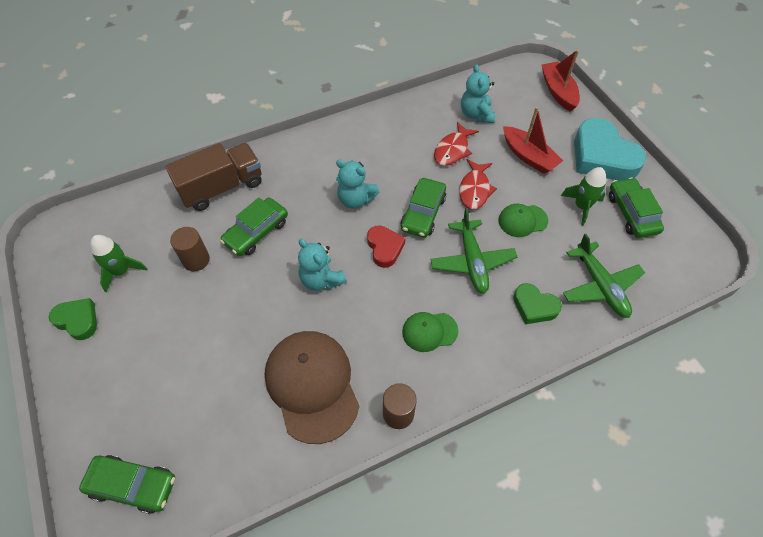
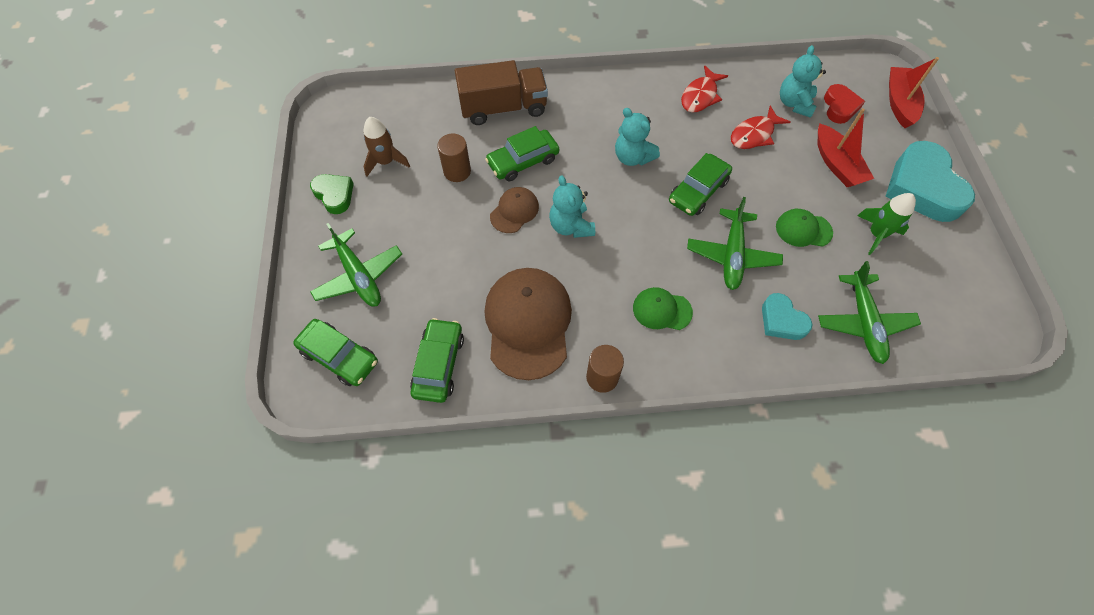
camera: 20 degrees right, 5 degrees up
green rocket [90,235,148,292] -> brown rocket [363,117,410,177]
red heart [367,226,406,268] -> red heart moved to [824,84,865,124]
red fish [459,159,497,209] -> red fish moved to [681,65,728,113]
green heart [513,283,562,324] -> turquoise heart [762,293,812,340]
green car [609,178,664,238] -> green car moved to [410,318,464,403]
none -> green plane [310,223,402,307]
none -> brown cap [490,187,539,233]

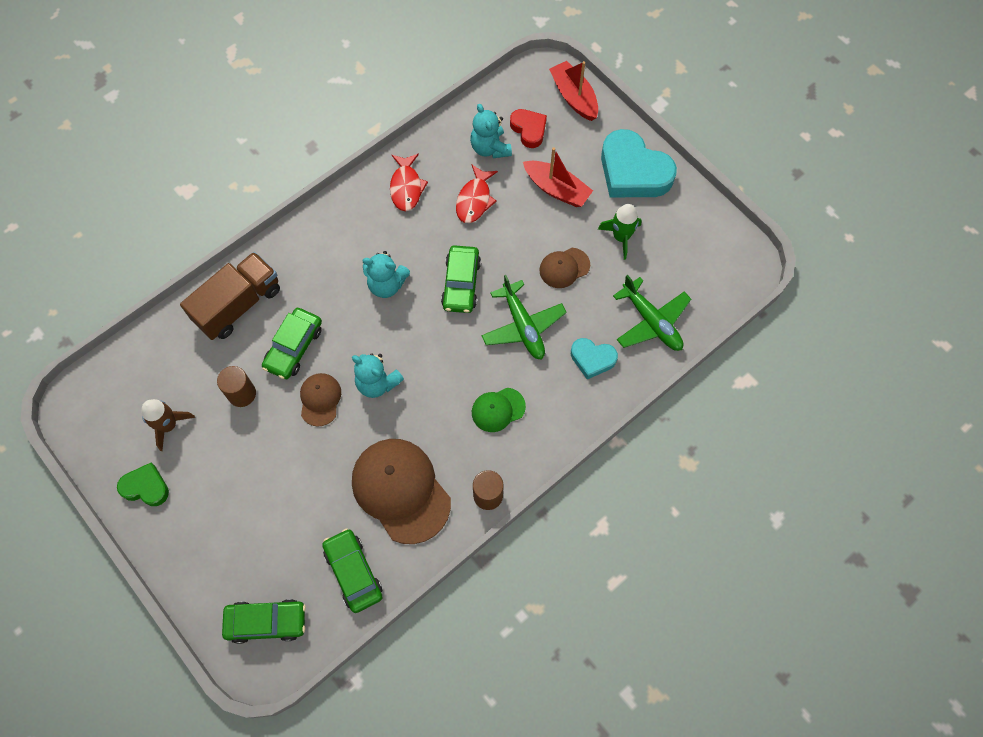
camera: 35 degrees left, 5 degrees up
green plane [310,223,402,307] -> none
green cap [776,209,833,247] -> brown cap [539,248,590,288]

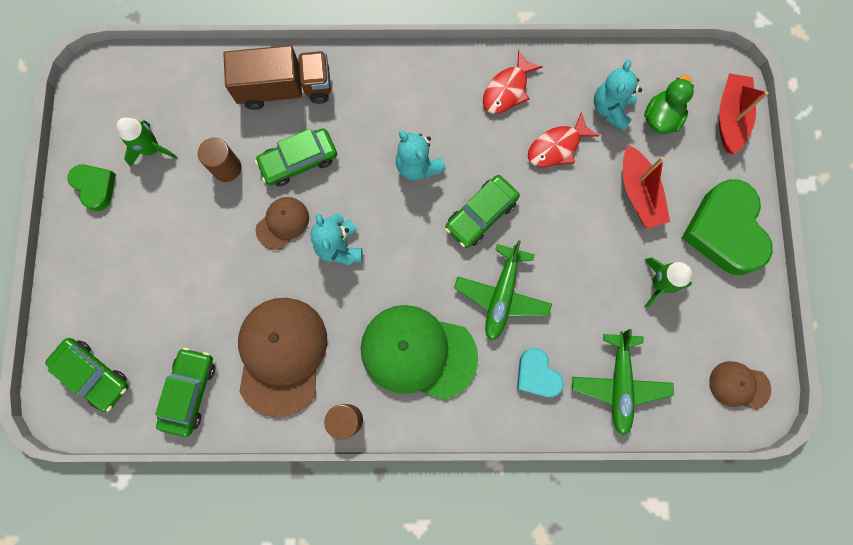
camera: 40 degrees right, 10 degrees up
brown rocket [141,399,195,451] -> green rocket [117,118,177,167]
green cap [472,388,526,432] -> green cap [361,305,478,400], size x1.97
red heart [510,109,547,148] -> green duck [644,75,694,134]
brown cap [539,248,590,288] -> brown cap moved to [709,361,771,409]
turquoise heart [601,129,677,197] -> green heart [682,179,773,275]

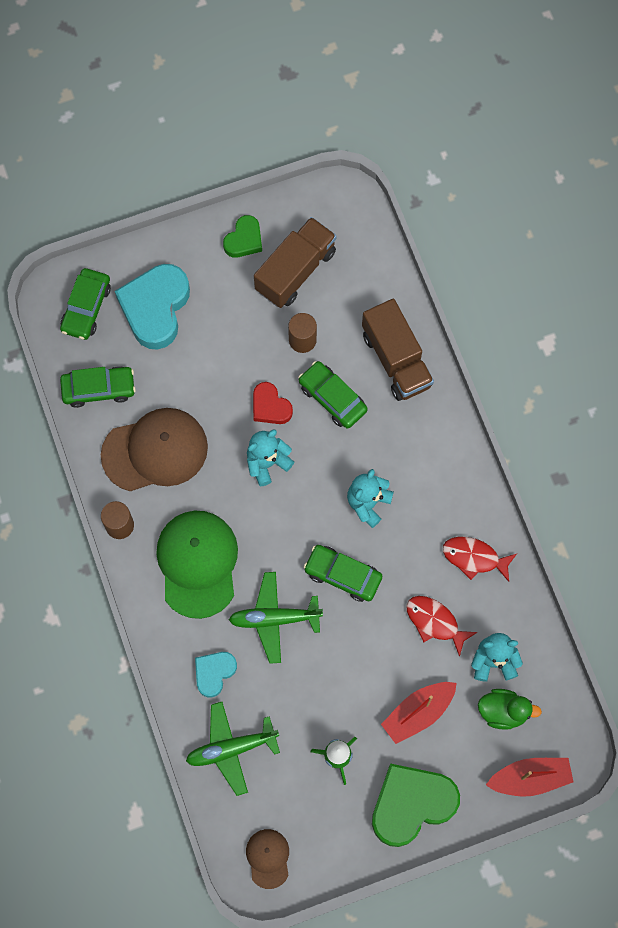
camera: 70 degrees right, 5 degrees down
green rocket [117,118,177,167] -> brown truck [254,217,337,308]
brown cap [256,197,309,250] -> red heart [253,382,293,424]
none -> turquoise heart [115,264,190,350]

